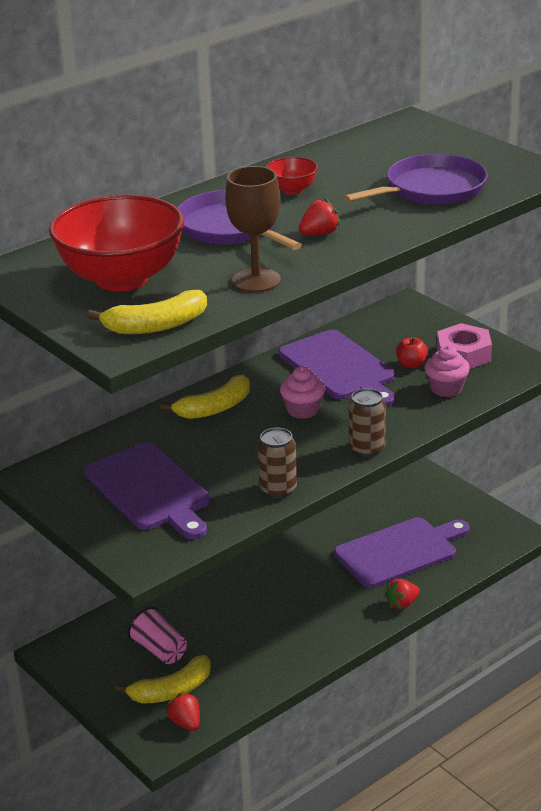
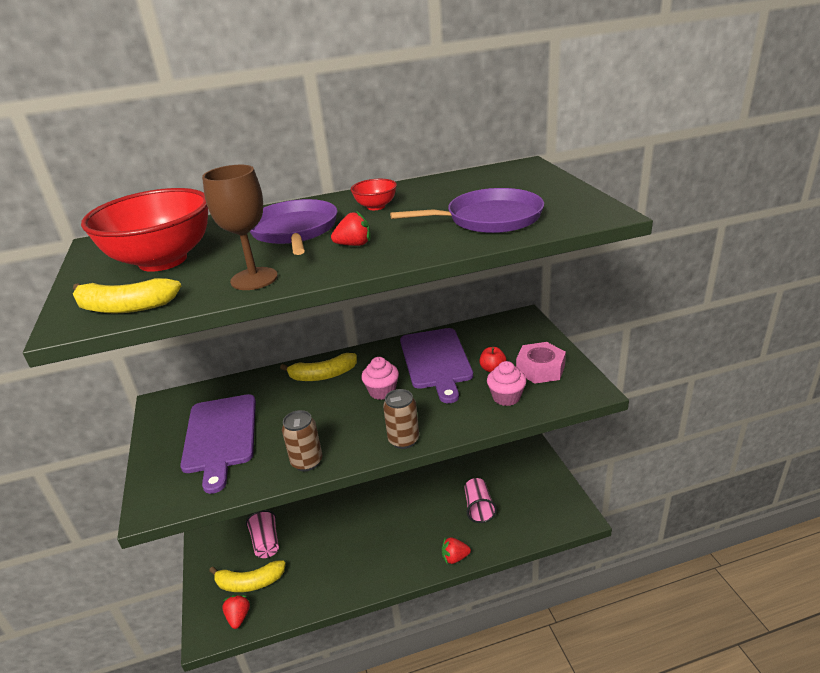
camera: 25 degrees right, 0 degrees up
purple cutting board [334,517,470,588] -> pink cup [464,478,497,523]

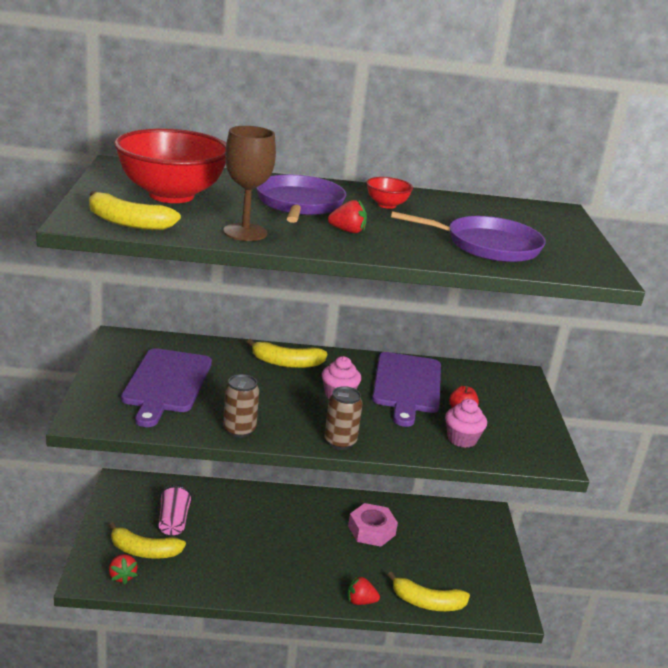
camera: 10 degrees right, 5 degrees down
red strawberry [222,595,250,629] -> red strawberry turned 150 degrees clockwise [109,554,138,584]
pink cup [464,478,497,523] -> none
pink nut [516,342,566,384] -> pink nut moved to [348,503,398,547]
none -> yellow banana [388,571,470,611]

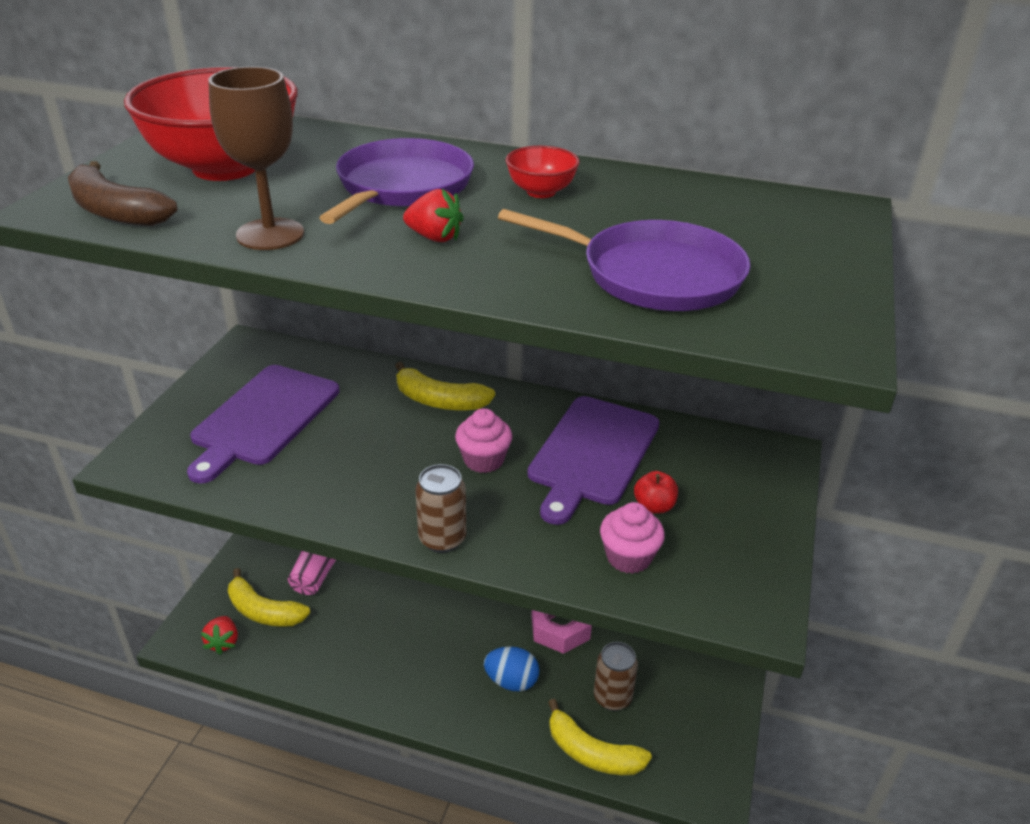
camera: 20 degrees right, 10 degrees up
yellow banana [89,191,181,230] -> brown banana [68,161,177,226]
brown can [223,374,259,438] -> brown can moved to [594,642,638,711]
red strawberry [348,575,380,605] -> none
none -> blue egg [484,646,539,692]

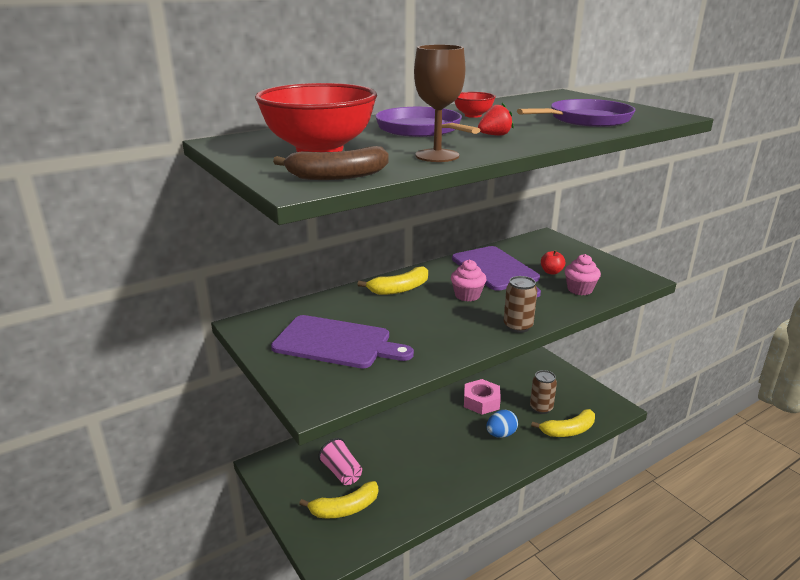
camera: 50 degrees left, 10 degrees down
purple cutting board [187,365,339,484] -> purple cutting board turned 45 degrees counterclockwise [271,315,414,369]
red strawberry [201,616,238,655] -> none

